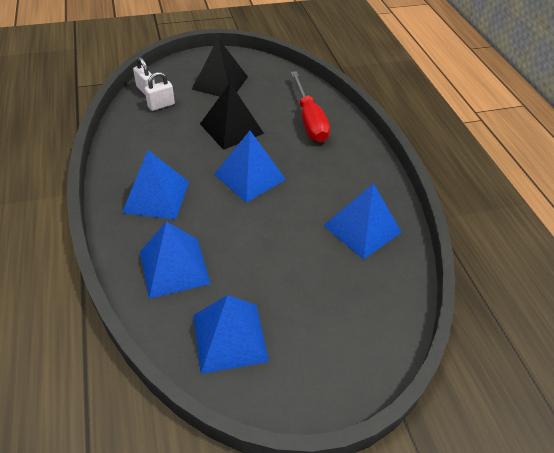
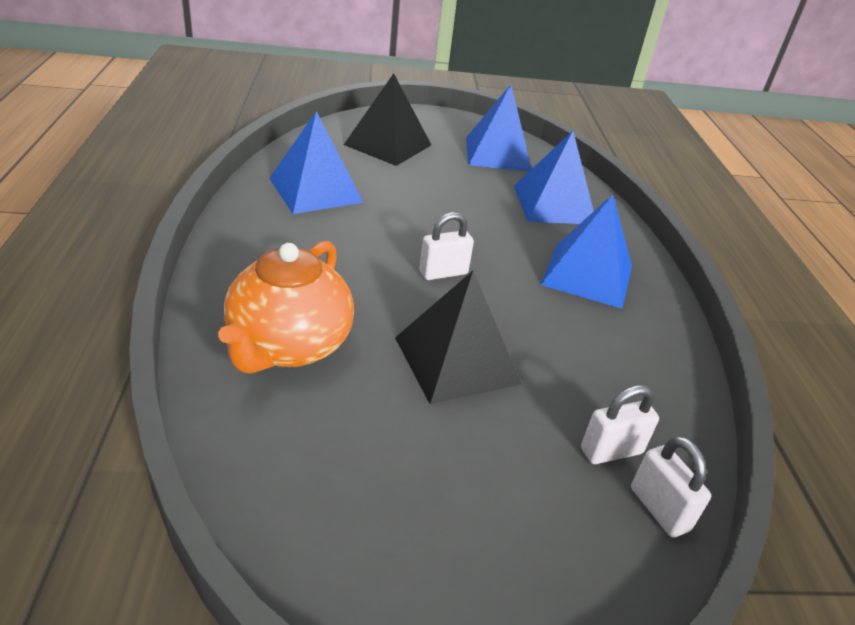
camera: 170 degrees left, 10 degrees down
black pyramid [192,38,248,97] -> black pyramid moved to [344,73,431,166]
blue pyramid [214,131,286,203] -> white padlock [419,212,474,280]
red screwdriver [291,71,330,142] -> orange teapot [218,241,354,374]

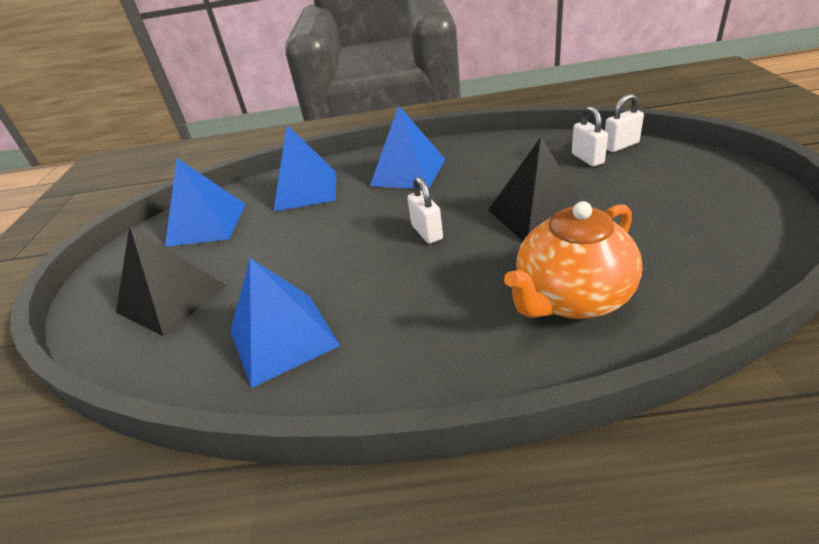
camera: 80 degrees left, 0 degrees up
orange teapot [218,241,354,374] -> orange teapot turned 120 degrees clockwise [504,201,642,319]

